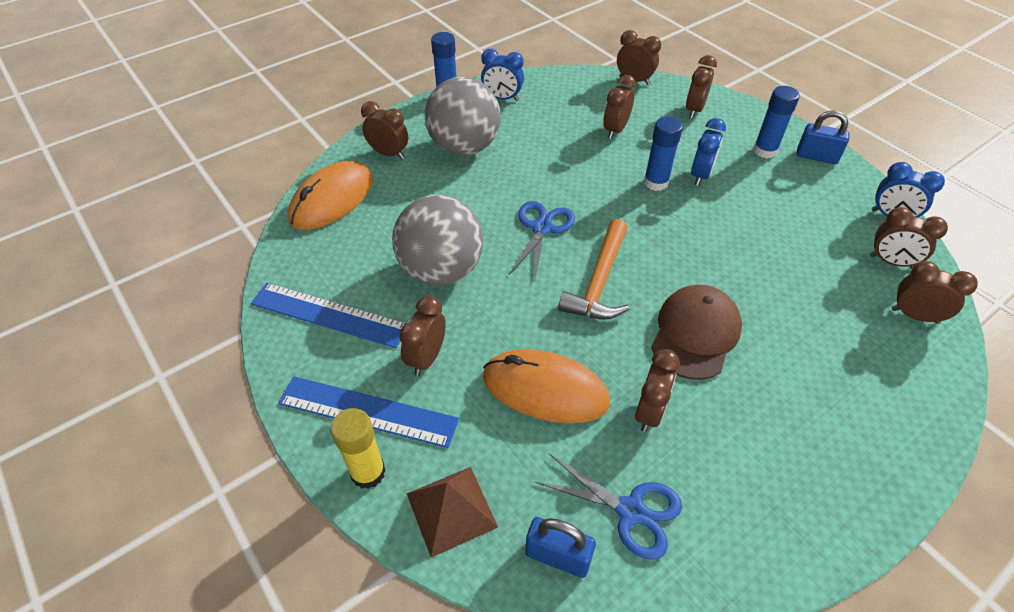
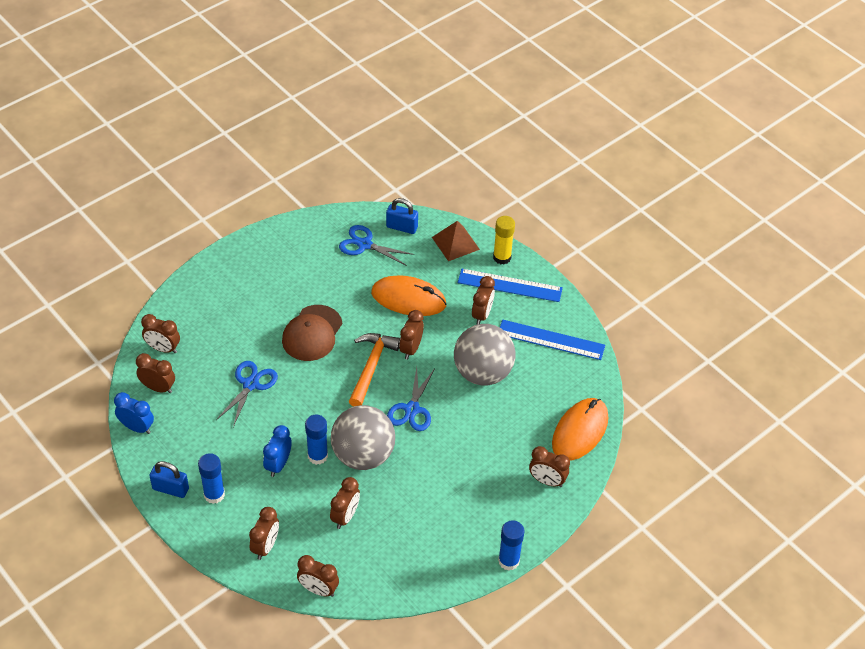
camera: 175 degrees right, 0 degrees up
grey ball [425,77,501,156] -> grey ball moved to [331,405,395,470]
blue clock [481,49,524,101] -> none
brown clock [635,349,680,432] -> brown clock moved to [399,310,424,360]
none -> blue scissors [216,361,278,427]

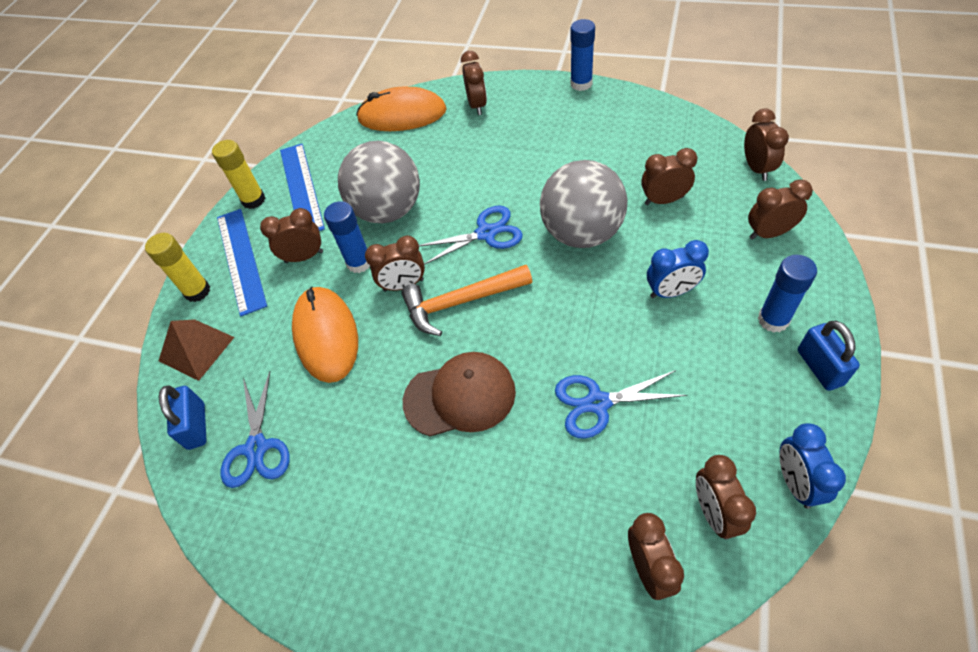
camera: 115 degrees left, 5 degrees up
blue glue stick [305,415,328,465] -> blue glue stick moved to [324,201,370,273]
none -> yellow glue stick [212,140,265,209]

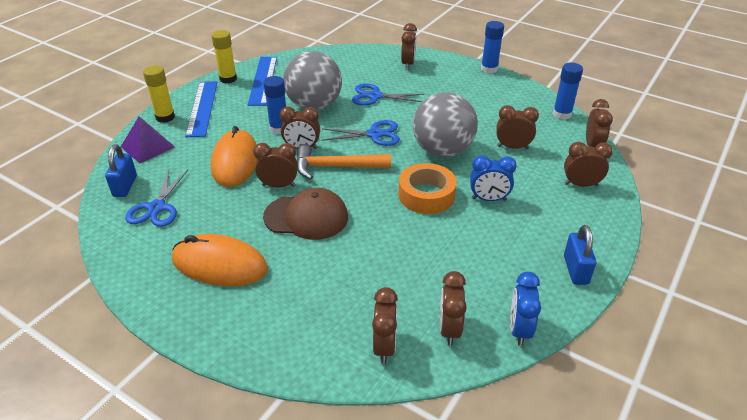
camera: 10 degrees right, 15 degrees down
brown pyramid [159,319,234,381] -> purple pyramid [121,116,175,163]
brown clock [260,208,323,263] -> brown clock moved to [253,143,298,188]
orange mouse [356,86,447,131] -> orange mouse moved to [172,234,268,286]
blue scissors [555,370,687,439] -> blue scissors moved to [352,83,425,106]
blue glue stick [758,255,817,333] -> blue glue stick moved to [553,63,583,120]
none -> orange tape [399,163,457,214]

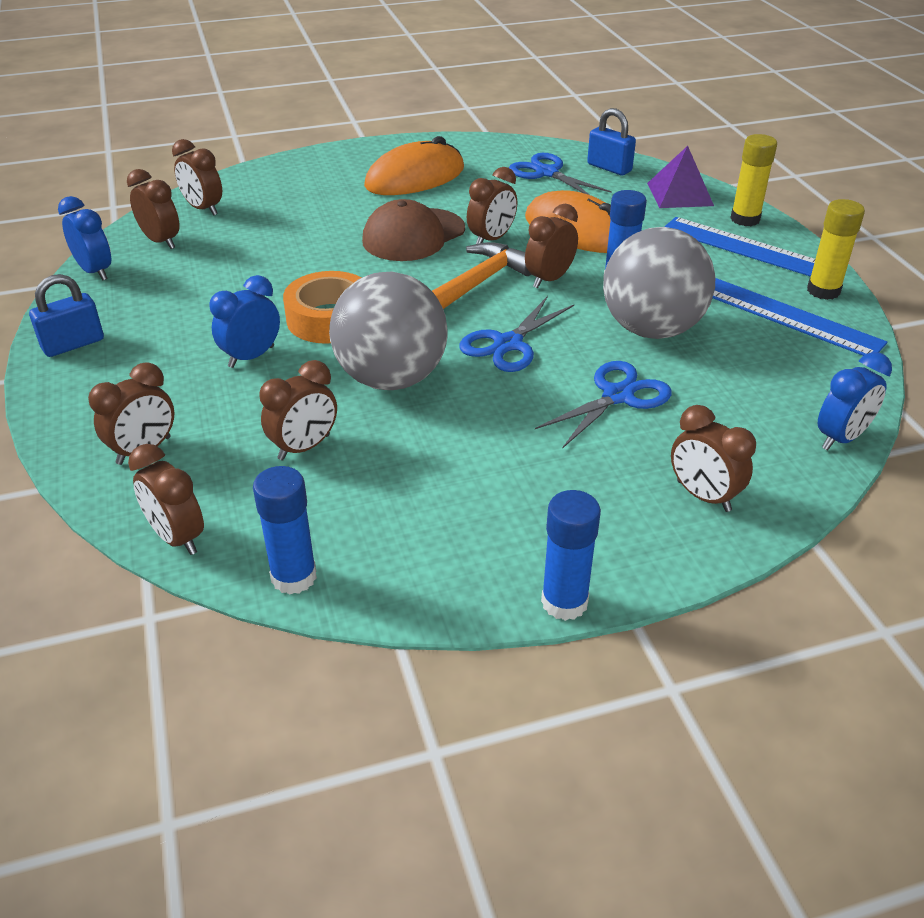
camera: 130 degrees right, 0 degrees up
blue padlock [564,225,596,285] -> blue padlock turned 75 degrees counterclockwise [29,274,104,357]
none -> blue clock [818,352,892,450]

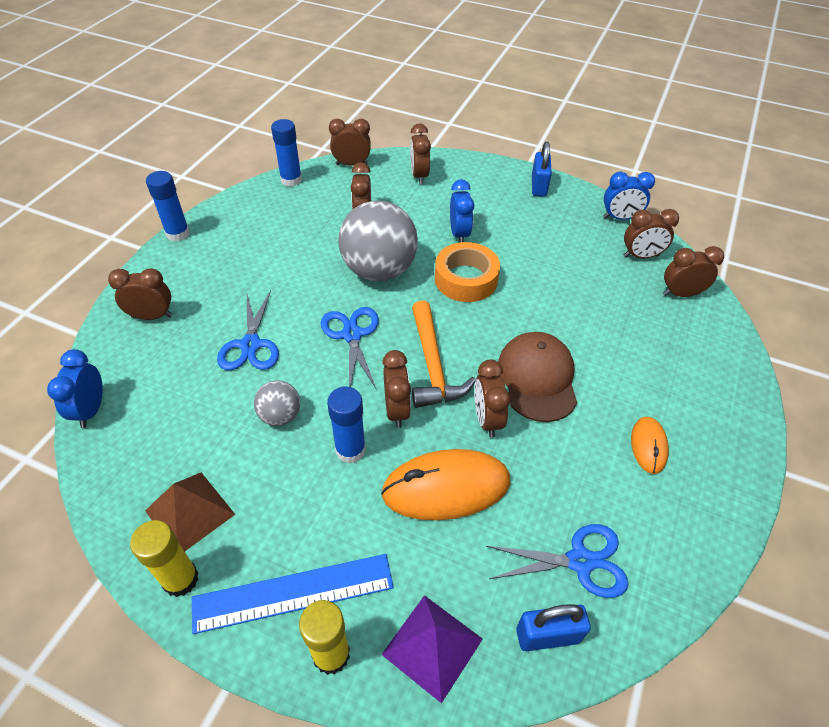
camera: 130 degrees right, 10 degrees up
orange mouse [364,136,464,195] -> orange mouse [631,417,669,474], size x0.53
grey ball [603,227,715,339] -> grey ball [254,380,300,426], size x0.49
blue ruler [713,278,887,356] -> brown pyramid [145,472,235,552]

